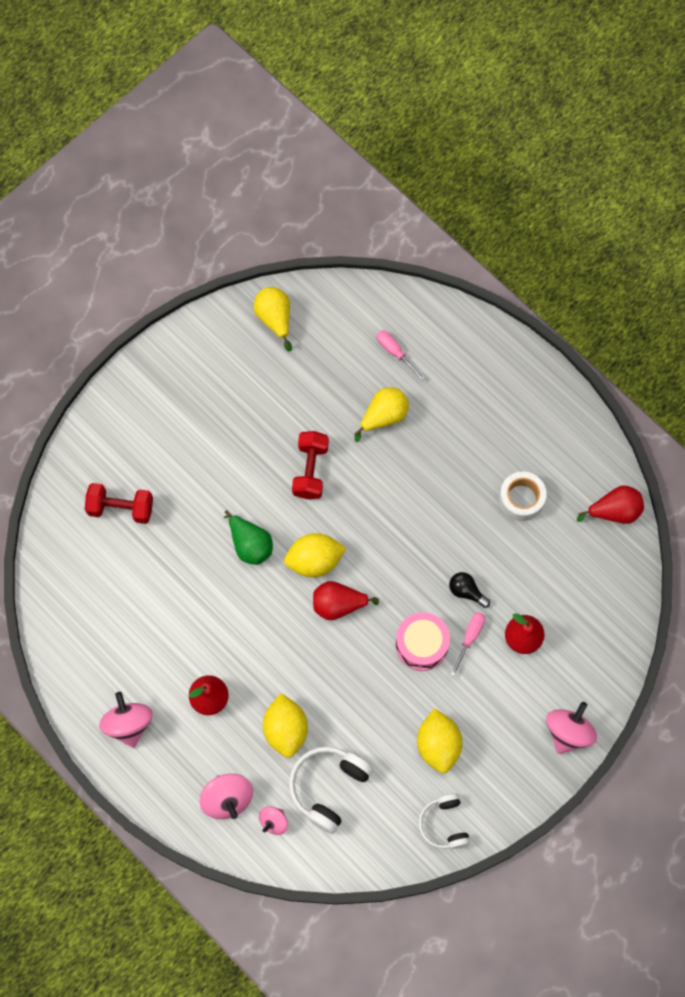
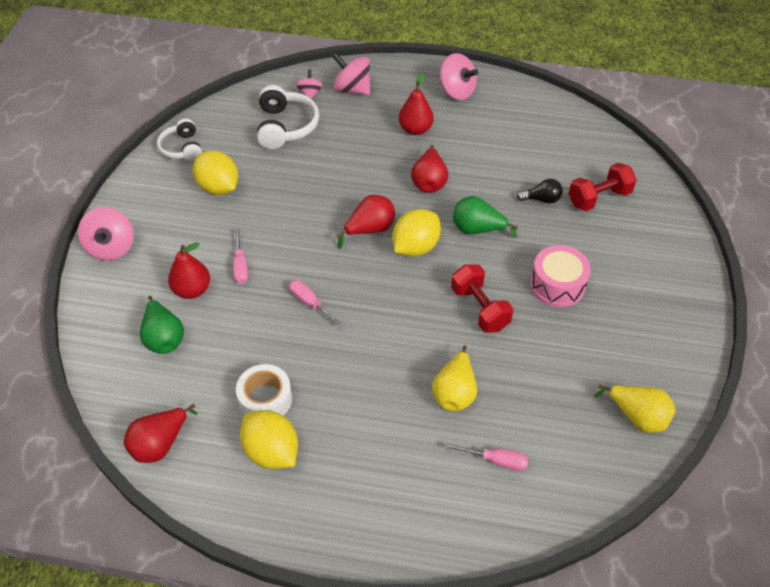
camera: 145 degrees right, 20 degrees down
yellow lemon [263,693,308,758] -> yellow lemon moved to [240,410,298,469]
pink drum [396,612,450,671] -> pink drum moved to [530,245,591,307]
white headphones [418,793,470,849] -> white headphones turned 150 degrees counterclockwise [157,119,202,161]
black light bulb [449,572,490,608] -> black light bulb moved to [516,179,563,204]
none -> green pear [140,296,184,354]
none -> pink screwdriver [289,280,343,327]
none -> red pear [411,145,448,193]

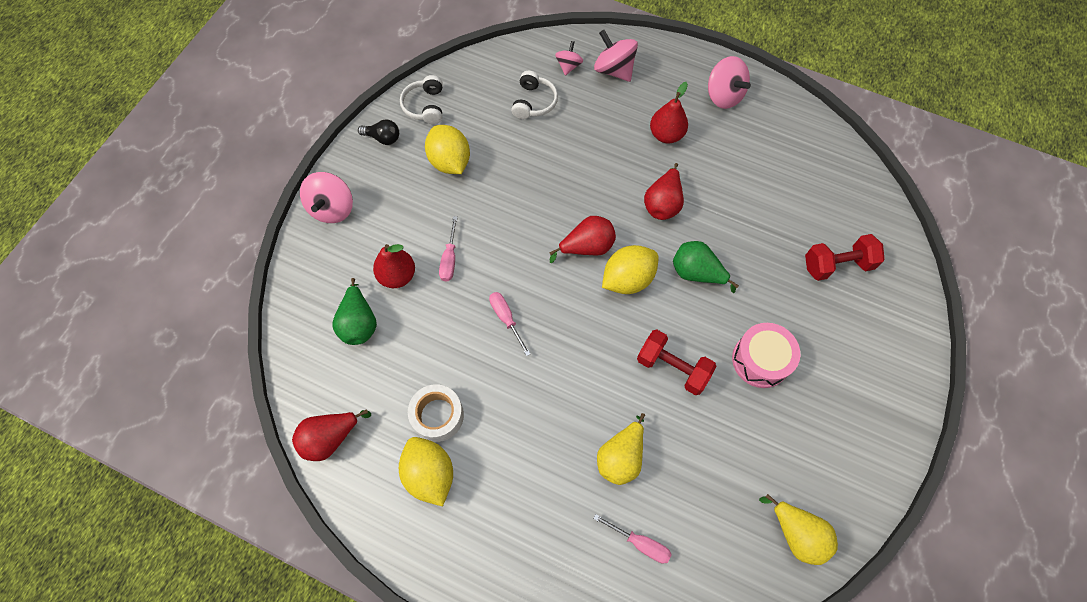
camera: 15 degrees right, 15 degrees up
white headphones [257,85,319,149] -> white headphones [511,71,558,119], size x0.66
red dumbbell [451,264,513,333] -> red dumbbell turned 45 degrees counterclockwise [637,330,717,395]
black light bulb [516,179,563,204] -> black light bulb moved to [358,119,399,145]

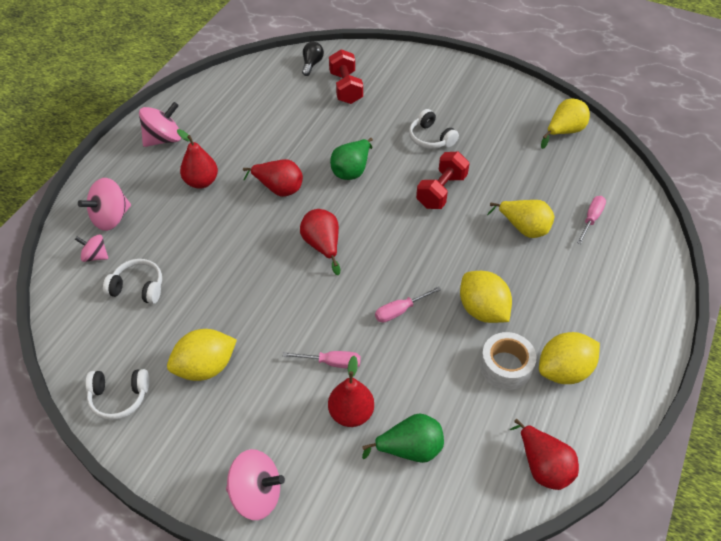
camera: 90 degrees left, 15 degrees down
black light bulb [358,119,399,145] -> black light bulb moved to [302,42,324,76]
yellow lemon [602,245,658,294] -> yellow lemon moved to [460,271,512,323]
pink drum [732,323,800,388] -> white headphones [409,109,459,149]

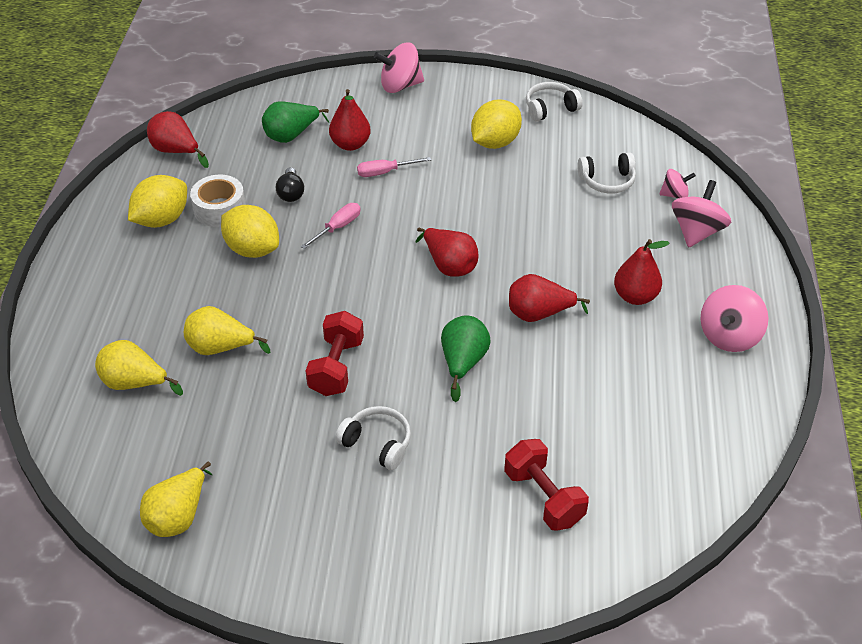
camera: 160 degrees right, 5 degrees down
black light bulb [302,42,324,76] -> black light bulb moved to [276,167,304,202]
pink screwdriver [577,196,606,244] -> yellow pear [95,340,183,396]

